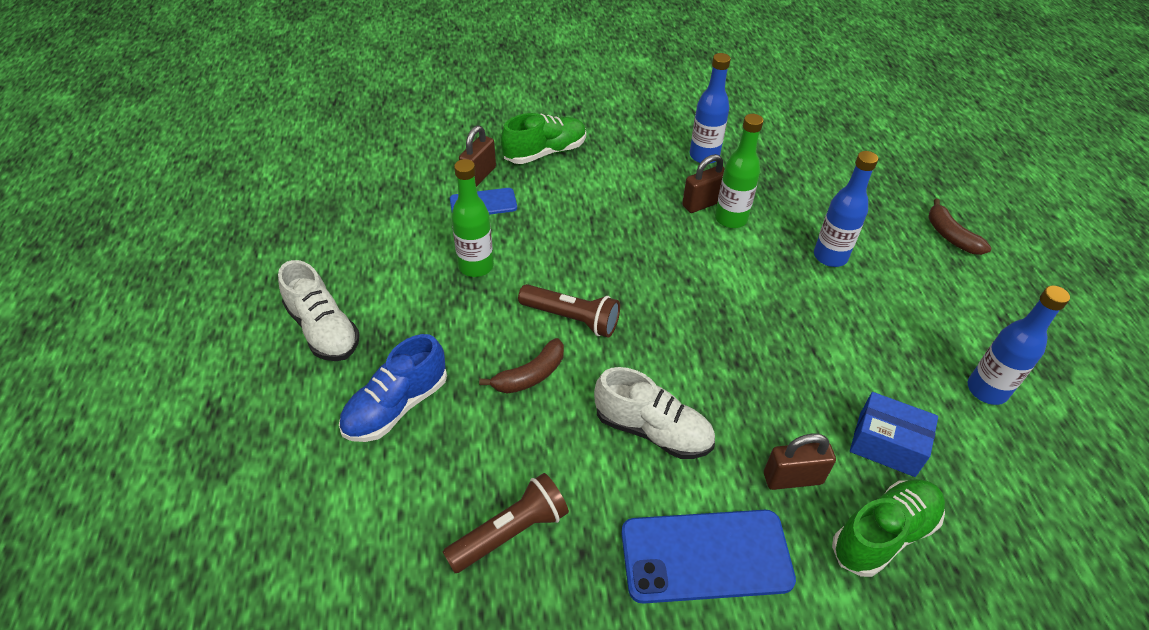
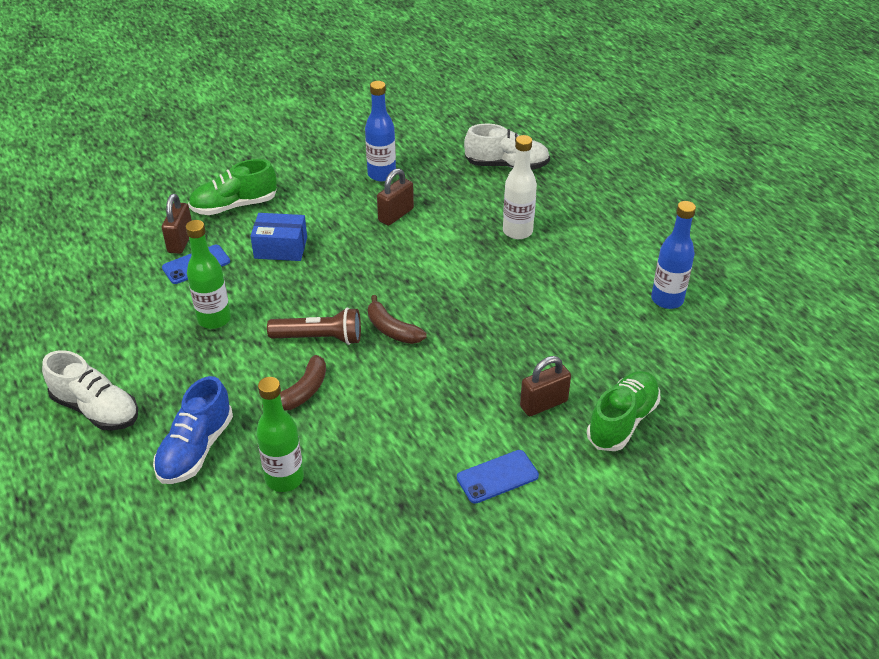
camera: 20 degrees left, 5 degrees down
brown flashlight [443,473,569,573] -> none
green shoe [501,113,586,164] -> green shoe turned 150 degrees counterclockwise [188,159,277,215]
white shoe [594,367,715,459] -> white shoe moved to [464,124,550,170]
blue phone [621,510,796,604] -> blue phone [457,450,539,504], size x0.57
green bottle [715,114,763,228] -> green bottle moved to [256,377,304,492]
blue bottle [814,151,878,267] -> white bottle [503,135,537,239]
blue box [850,392,938,477] -> blue box moved to [250,213,307,261]
brown banana [928,199,992,255] -> brown banana moved to [368,295,427,344]

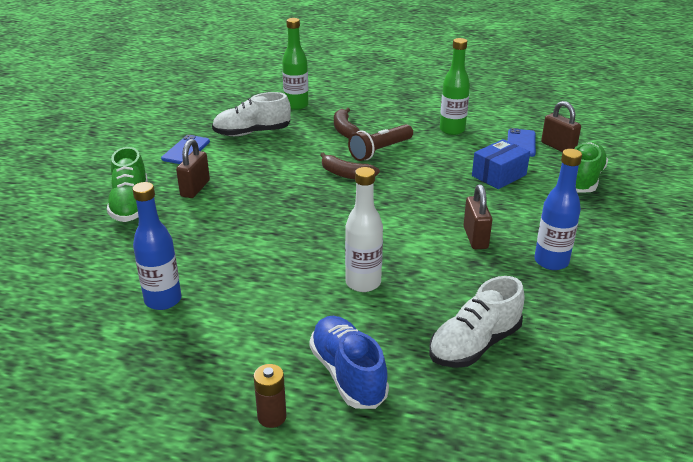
camera: 135 degrees right, 10 degrees down
white shoe [42,350,138,430] -> white shoe moved to [212,92,291,136]
blue shoe [153,376,233,484] -> blue shoe moved to [309,316,389,409]
brown banana [368,295,427,344] -> brown banana turned 150 degrees counterclockwise [320,152,380,180]
none -> brown battery [253,364,286,428]

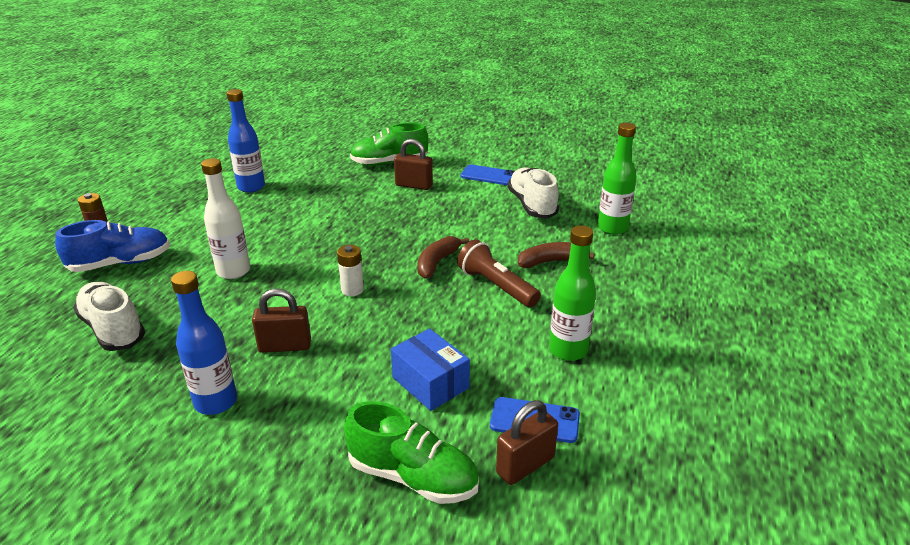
camera: 90 degrees right, 0 degrees up
none -> white battery [337,245,364,296]

